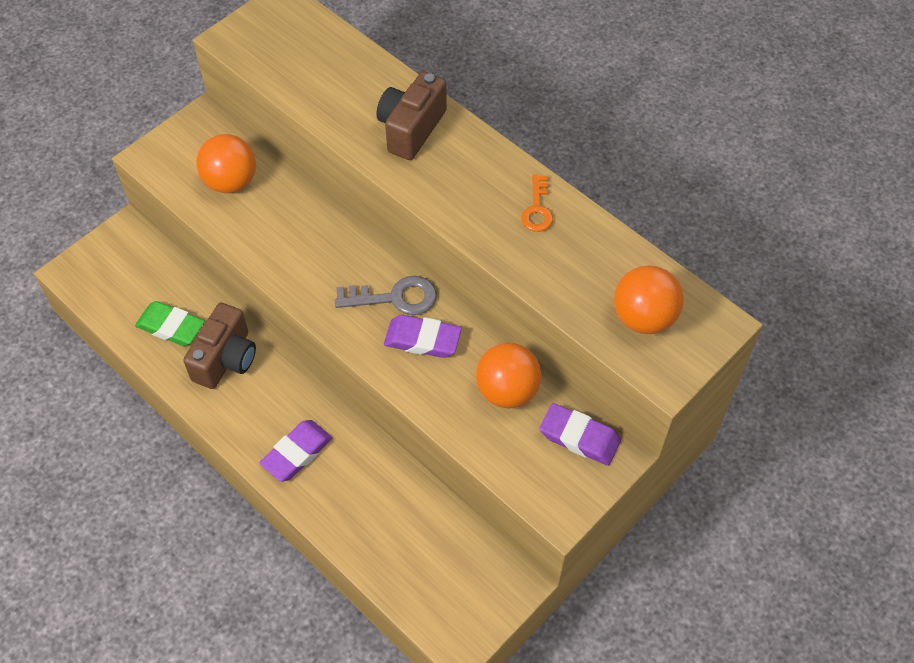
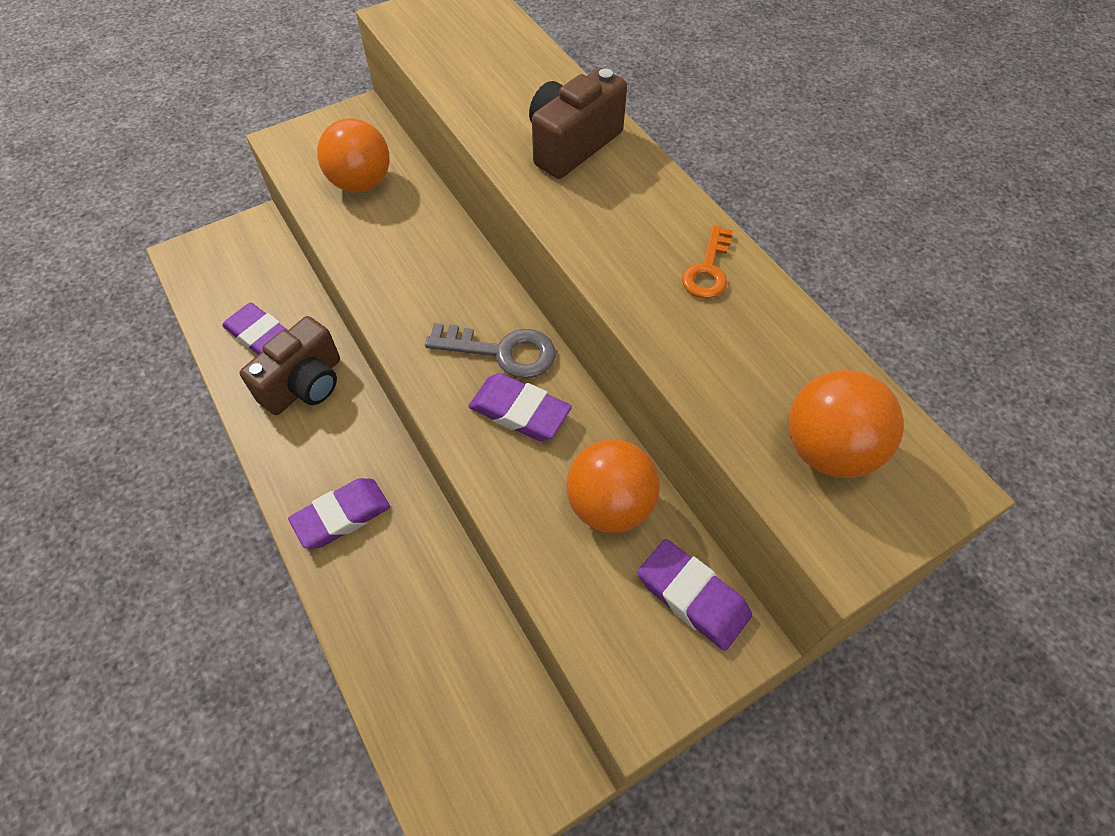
camera: 15 degrees right, 0 degrees up
green eraser [135,301,205,346] -> purple eraser [222,302,288,355]

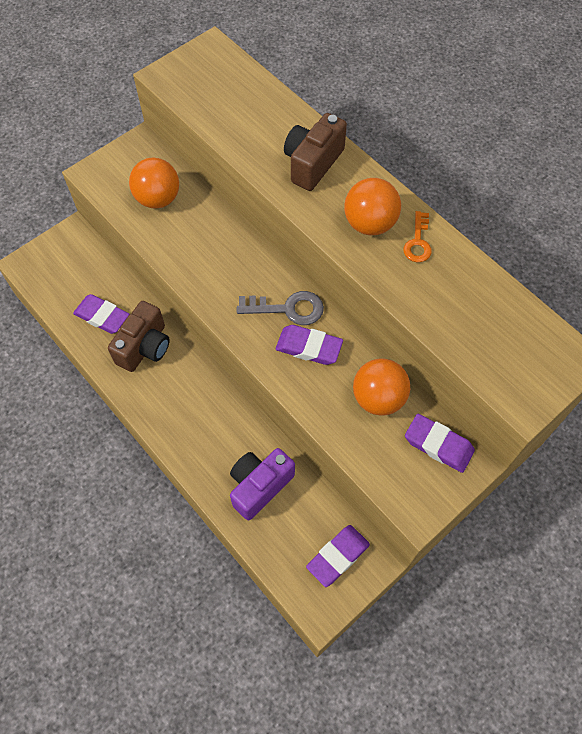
camera: 10 degrees left, 5 degrees up
purple eraser [288,478,390,549] -> purple eraser moved to [306,525,370,587]
orange ball [788,370,904,478] -> orange ball moved to [344,178,401,235]
none -> purple camera [230,448,295,520]

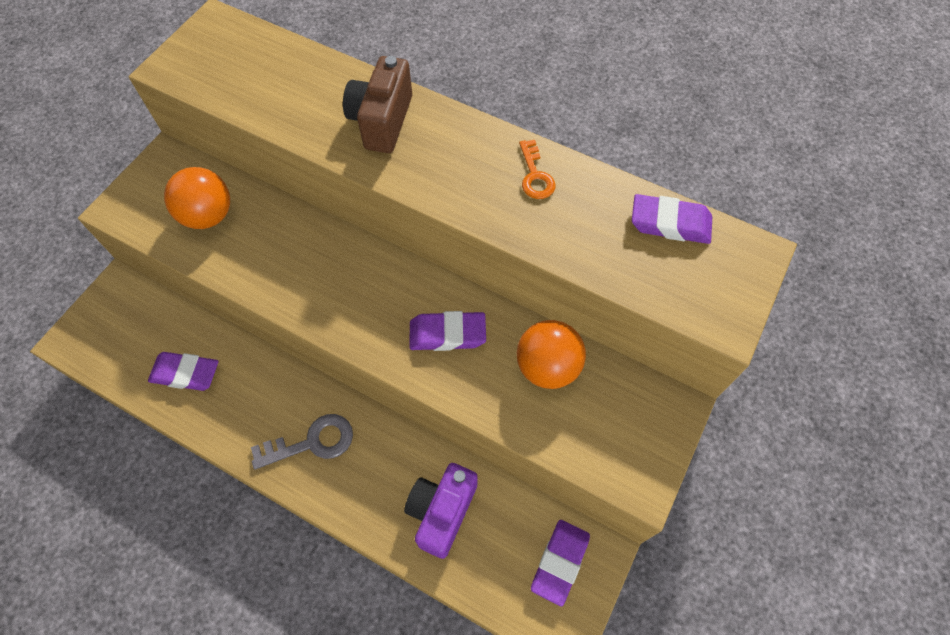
camera: 20 degrees left, 0 degrees up
brown camera [108,301,170,372] -> none
grey key [237,291,324,325] -> grey key moved to [251,414,353,469]
orange ball [344,178,401,235] -> none
purple eraser [405,414,475,473] -> purple eraser moved to [632,194,712,244]

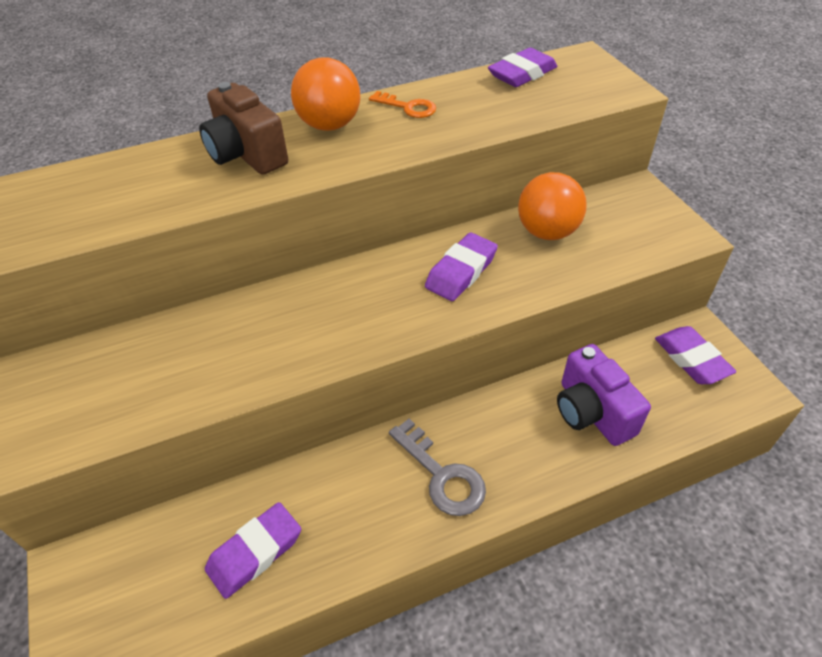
camera: 50 degrees left, 15 degrees down
orange ball [164,167,230,229] -> orange ball moved to [291,58,360,131]
grey key [251,414,353,469] -> grey key turned 120 degrees clockwise [389,419,486,516]

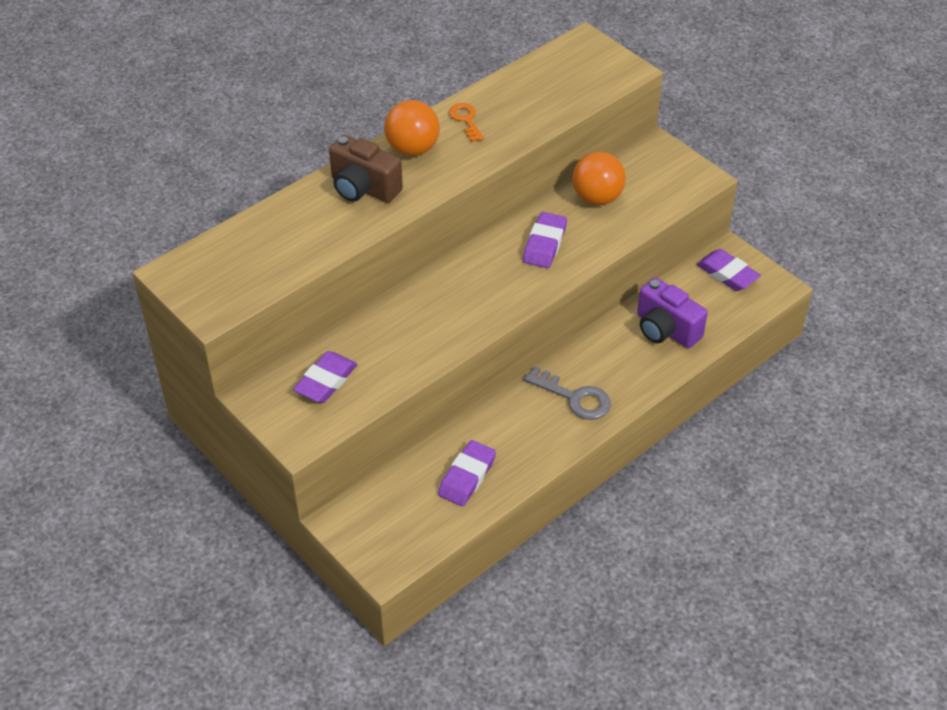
camera: 20 degrees left, 0 degrees up
orange key [369,91,436,118] -> orange key turned 120 degrees counterclockwise [449,103,484,142]
purple eraser [488,48,558,87] -> purple eraser moved to [293,351,357,403]

